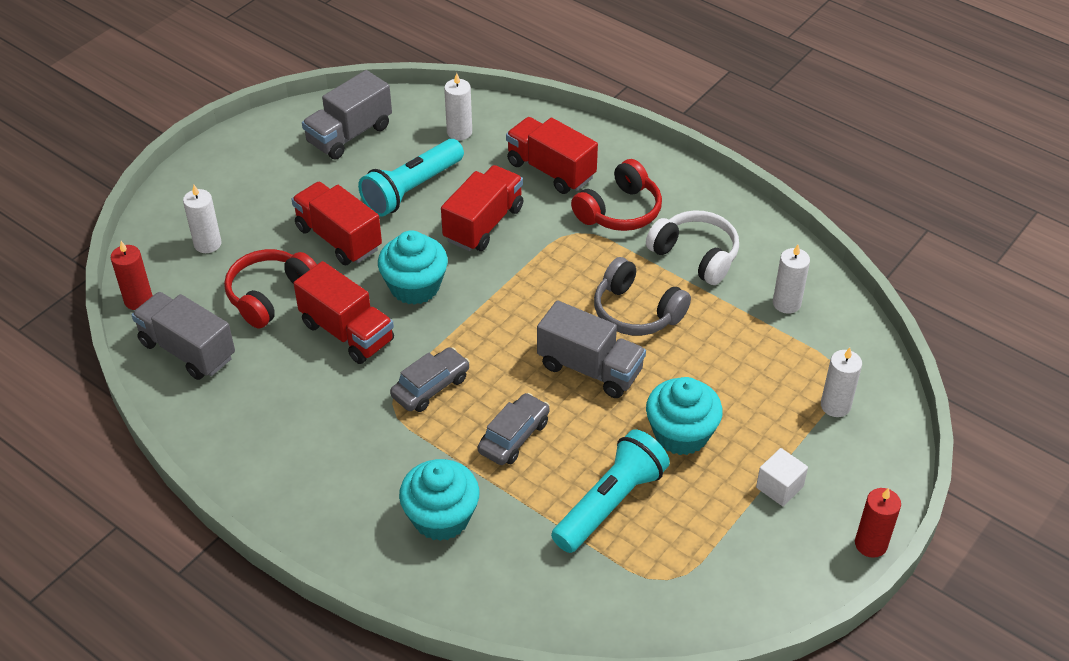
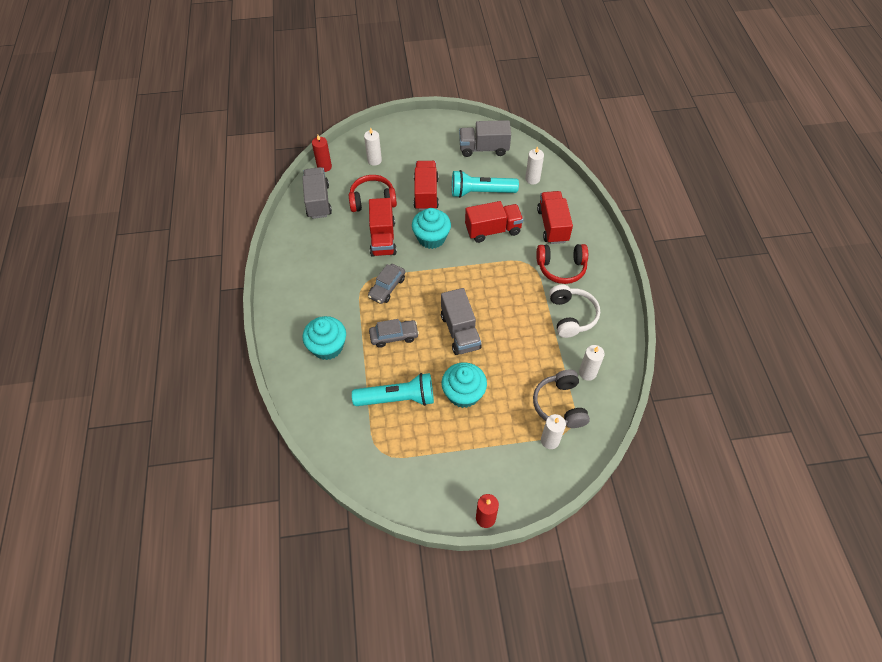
camera: 45 degrees right, 10 degrees up
grey car [390,347,470,412] -> grey car turned 120 degrees clockwise [368,264,405,304]
grey headphones [594,257,691,336] -> grey headphones moved to [533,370,590,428]
white cube [756,448,808,506] -> none

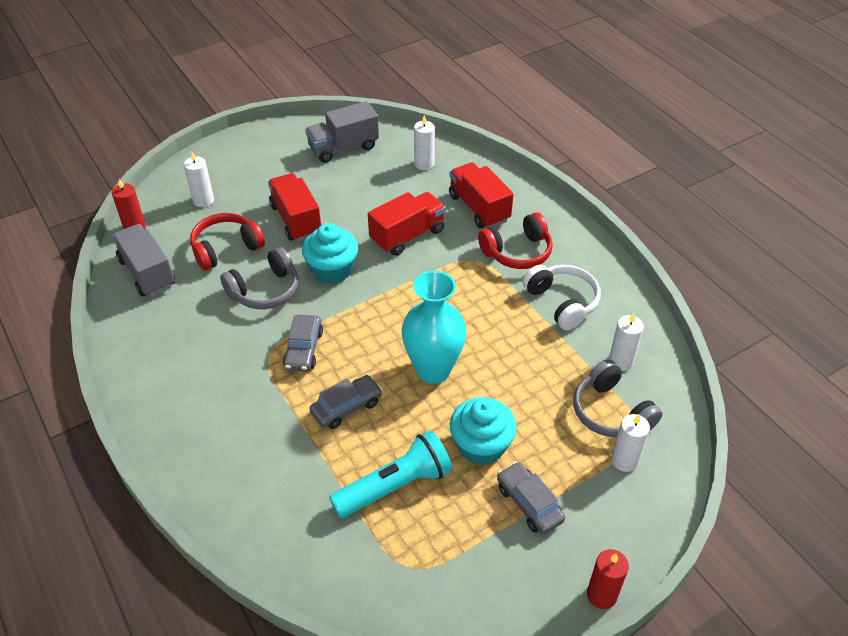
camera: 25 degrees left, 10 degrees down
turquoise cupcake [303,316,346,360] -> none
red truck [369,198,397,257] -> grey headphones [220,247,299,309]
grey truck [441,288,482,355] -> turquoise vase [402,271,467,384]
turquoise flashlight [452,170,519,198] -> none
none -> grey car [497,462,565,534]

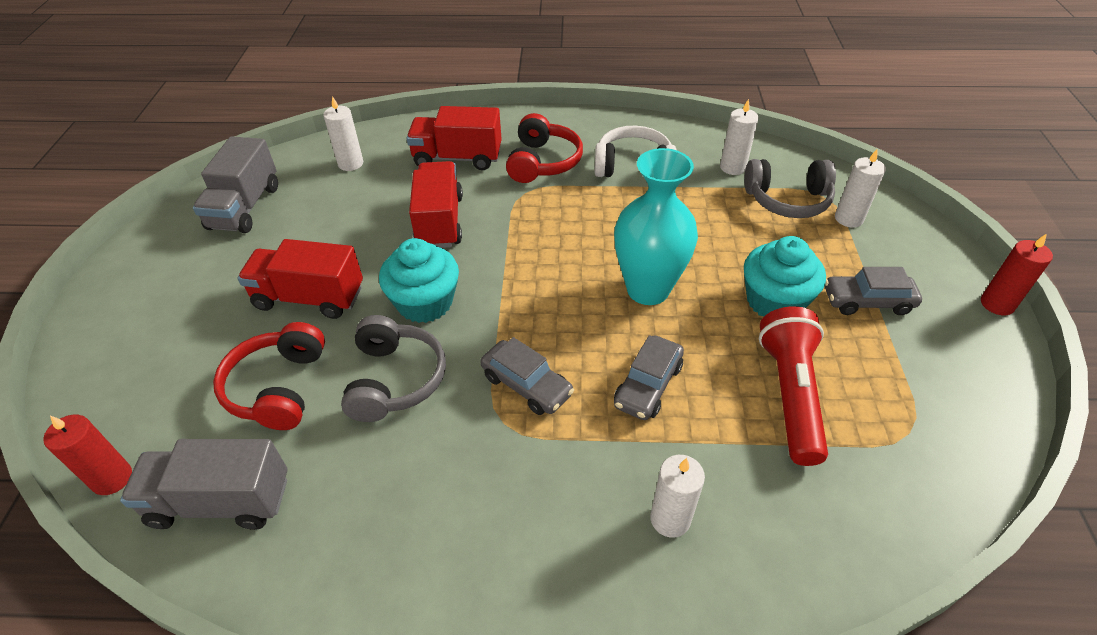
camera: 55 degrees left, 0 degrees up
white candle [184,152,214,207] -> white candle moved to [650,455,705,538]
grey car [309,375,382,429] -> grey car turned 150 degrees counterclockwise [614,335,684,420]
turquoise flashlight [329,430,452,518] -> red flashlight [759,306,828,466]

